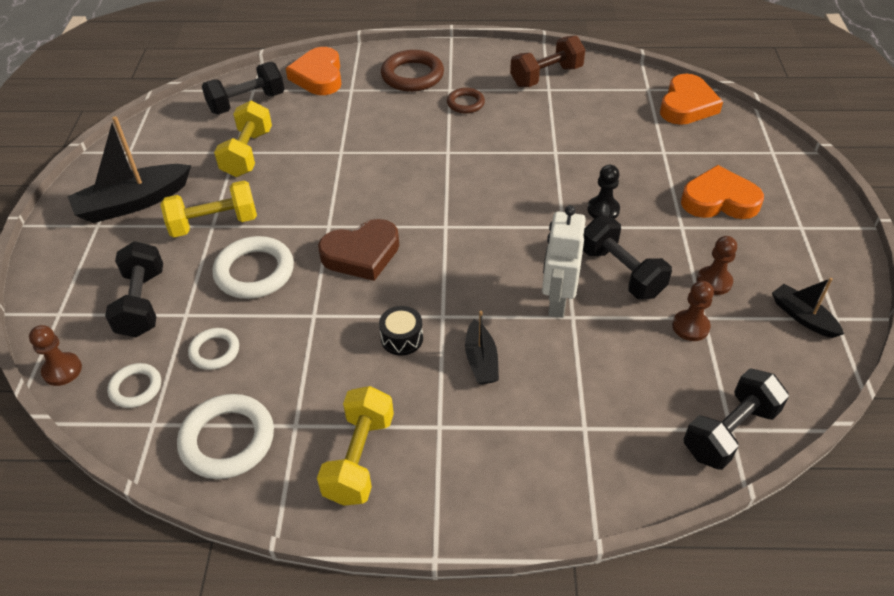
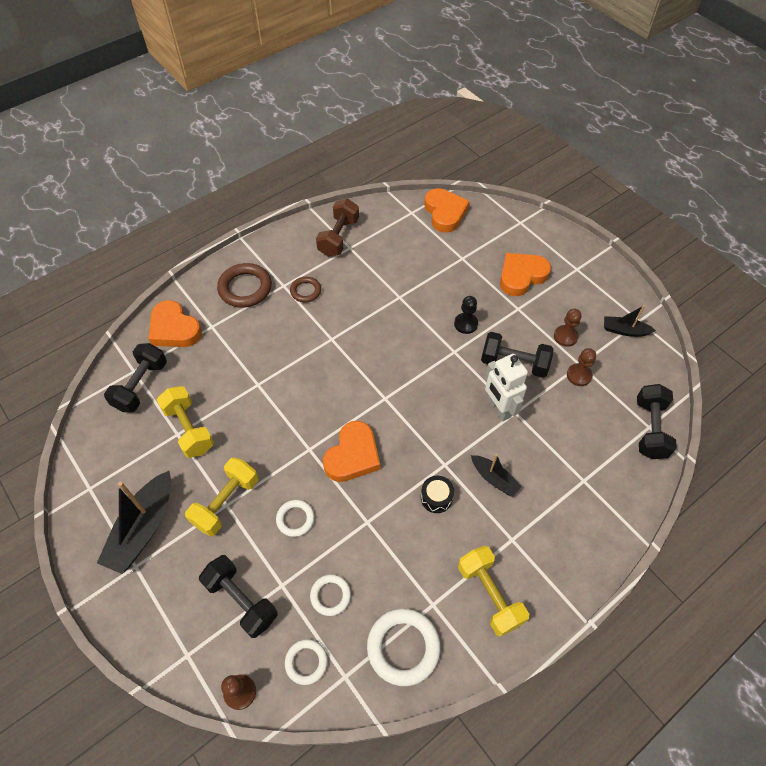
camera: 40 degrees left, 10 degrees up
white ring [212,236,294,299] -> white ring [276,500,314,537], size x0.58
brown heart [318,219,399,281] -> orange heart [323,421,380,482]

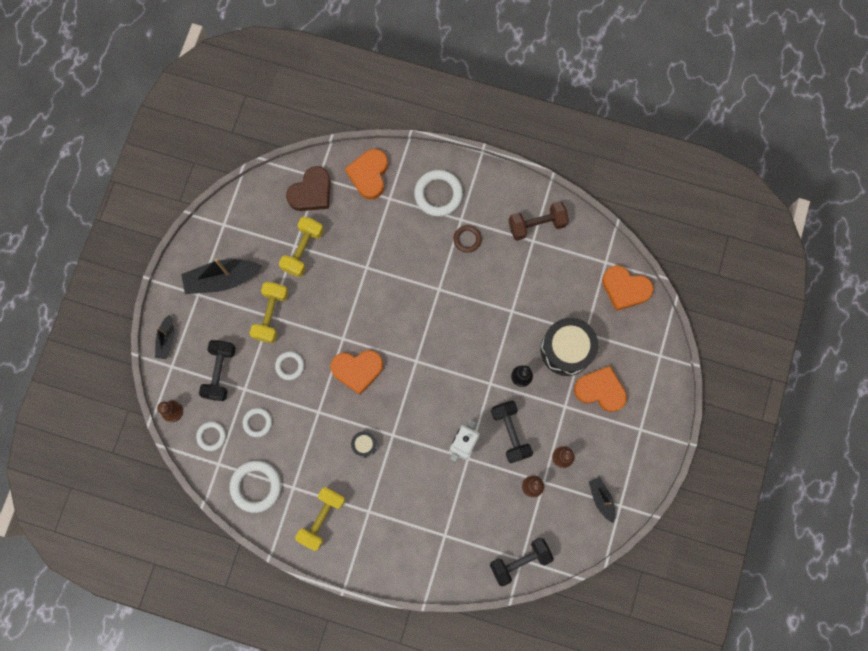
camera: 55 degrees right, 20 degrees up
black dumbbell [104,343,167,412] -> brown heart [286,166,331,211]
yellow dumbbell [185,457,258,536] -> yellow dumbbell turned 75 degrees counterclockwise [249,282,288,343]
brown ring [217,263,272,308] -> white ring [414,170,463,217]
orange heart [424,188,469,233] -> orange heart turned 75 degrees clockwise [602,265,654,311]
black boat [471,454,522,497] -> black boat moved to [155,315,174,359]
none -> black drum [541,318,598,376]

